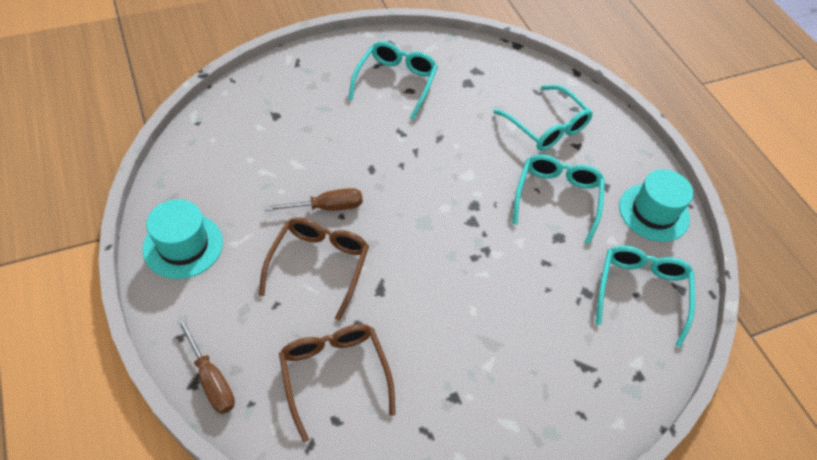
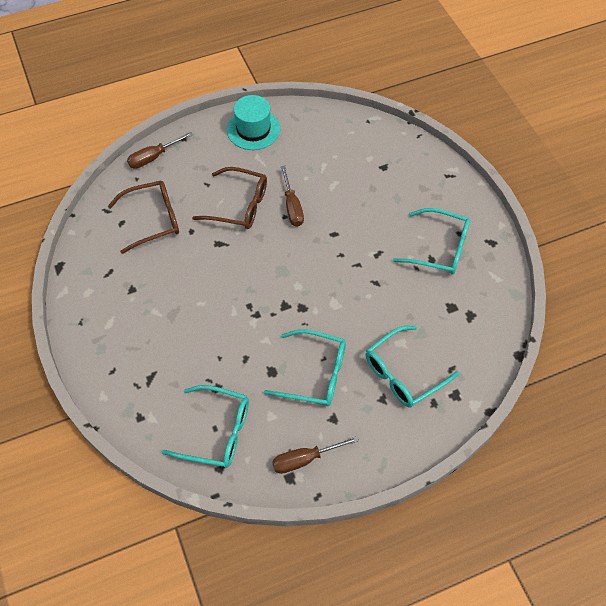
camera: 95 degrees right, 5 degrees up
turquoise hat [619,169,693,242] -> brown screwdriver [272,436,359,474]

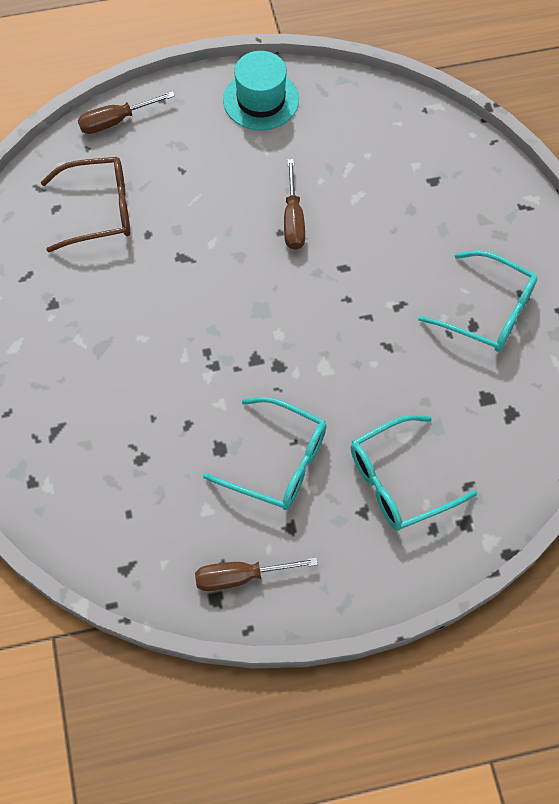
camera: 10 degrees right, 5 degrees up
turquoise glasses [162,385,249,468] -> none
brown glasses [192,167,267,229] -> none

